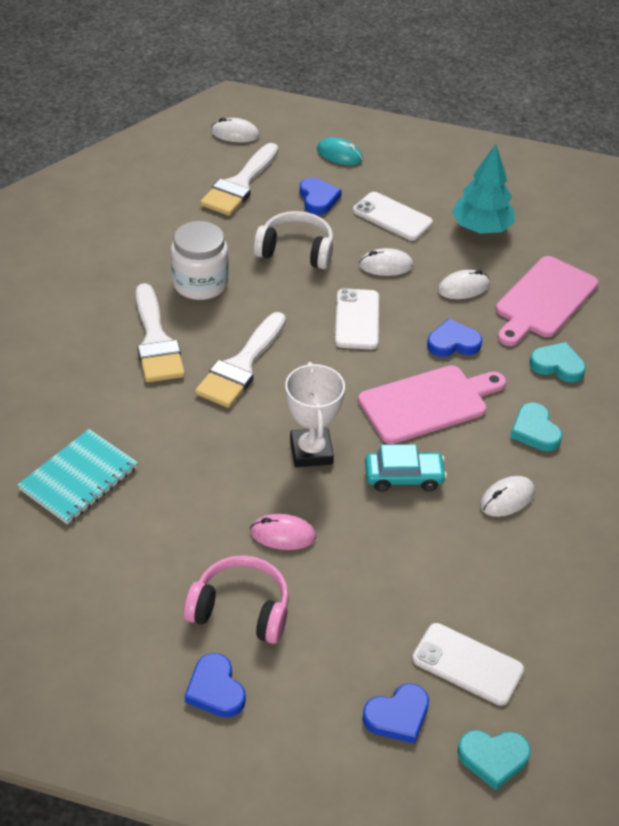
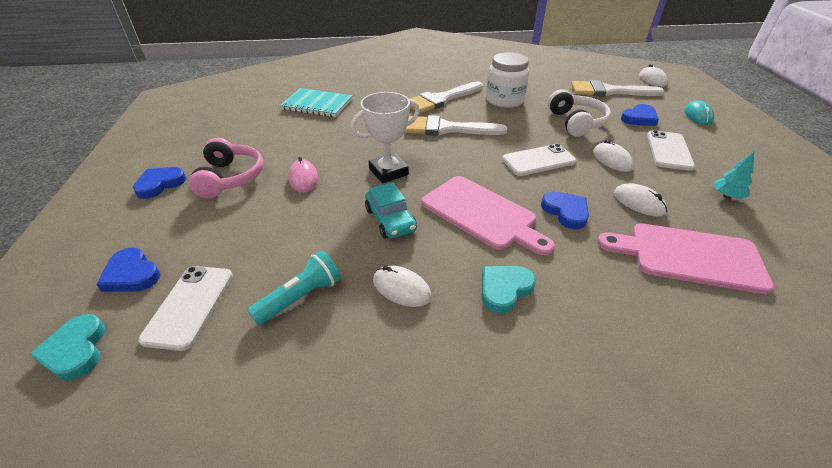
camera: 70 degrees right, 5 degrees down
turquoise tree [452,144,515,234] -> turquoise tree [713,152,754,199], size x0.52
turquoise heart [529,342,586,383] -> none
none -> turquoise flashlight [247,251,341,326]

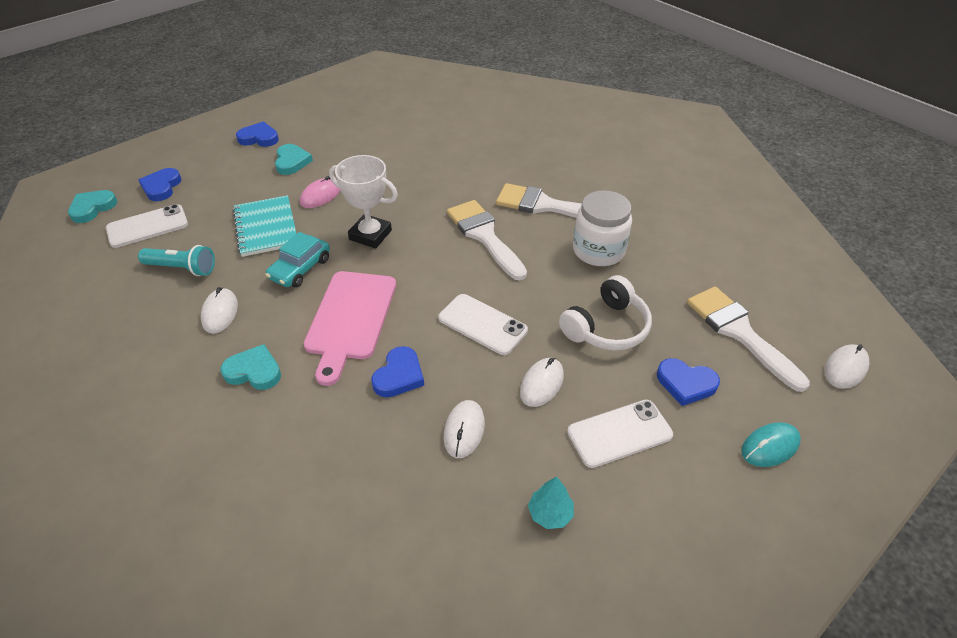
camera: 55 degrees right, 5 degrees up
pink headphones [189,138,263,198] -> turquoise heart [275,144,313,175]
turquoise notebook [280,88,353,117] -> turquoise notebook moved to [233,195,297,257]
pink cutting board [597,223,774,294] -> none

